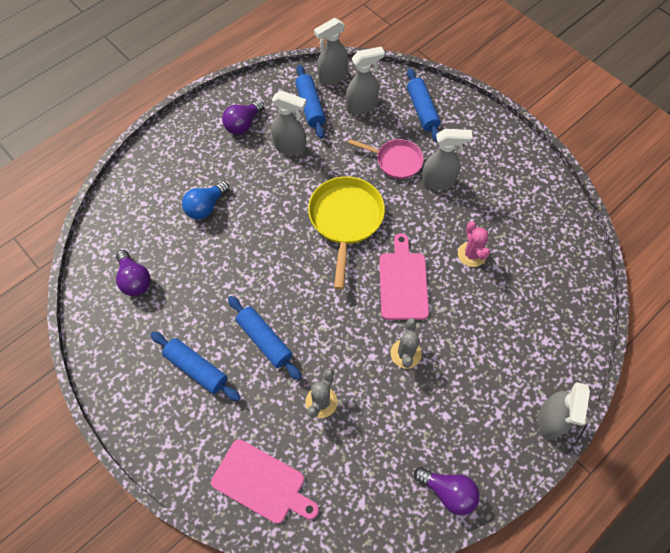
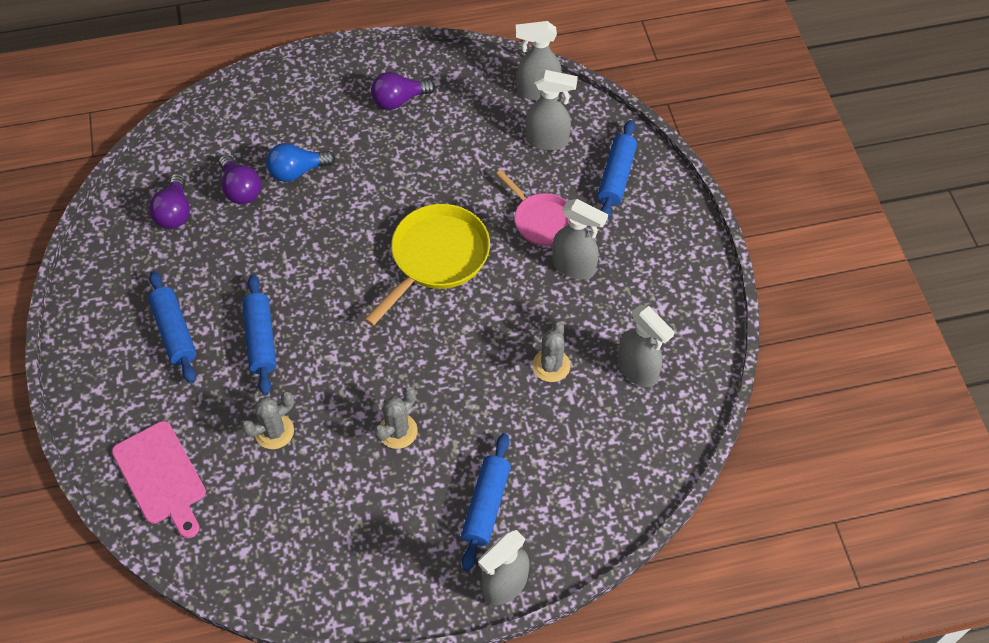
camera: 30 degrees right, 5 degrees down
grey spray bottle [271,90,306,155] -> grey spray bottle moved to [618,305,675,387]
blue rolling pin [295,65,325,139] -> blue rolling pin moved to [461,433,511,571]
pink cutting board [379,233,429,320] -> none
purple light bulb [414,467,480,515] -> purple light bulb moved to [219,155,261,204]
pink cactus [458,221,490,267] -> grey cactus [532,322,571,382]

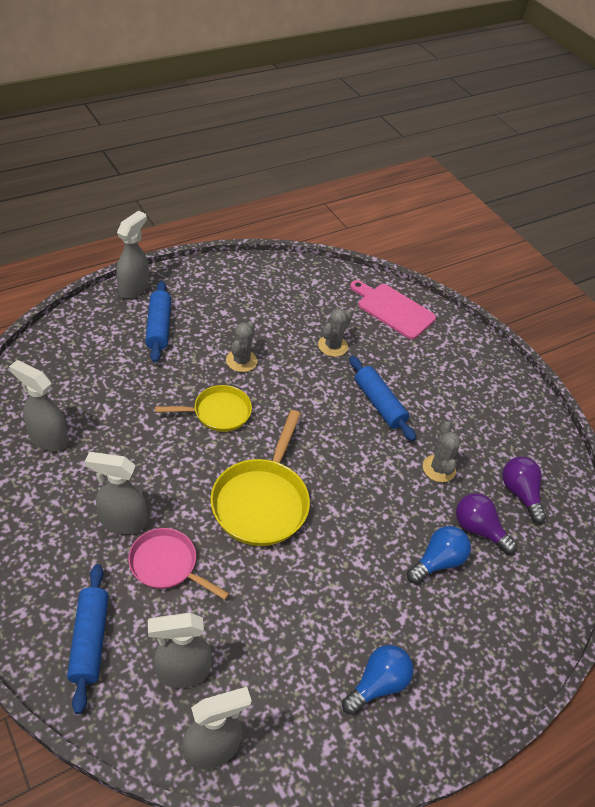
camera: 155 degrees right, 10 degrees down
blue rolling pin [148,271,196,383] -> none
purple light bulb [371,72,435,110] -> blue light bulb [342,645,414,715]
grey cactus [532,322,571,382] -> grey cactus moved to [423,422,461,482]
none -> yellow pan [155,385,252,432]

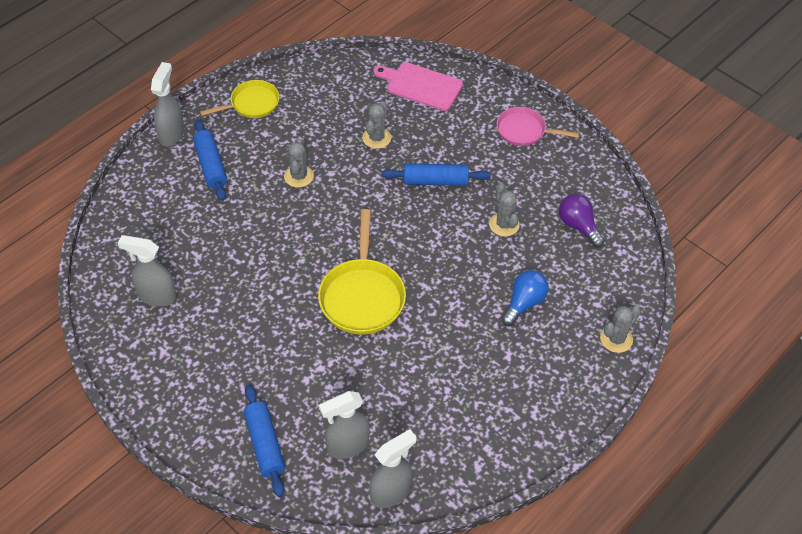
camera: 10 degrees left, 5 degrees up
grey spray bottle [85,452,147,534] -> none
pink pan [128,528,229,600] -> pink pan moved to [497,107,579,146]
yellow pan [155,385,252,432] -> yellow pan moved to [200,80,279,118]
blue light bulb [342,645,414,715] -> none
blue rolling pin [349,356,416,441] -> blue rolling pin turned 45 degrees counterclockwise [381,164,491,186]
purple light bulb [456,493,517,554] -> none
none -> grey cactus [600,306,641,353]

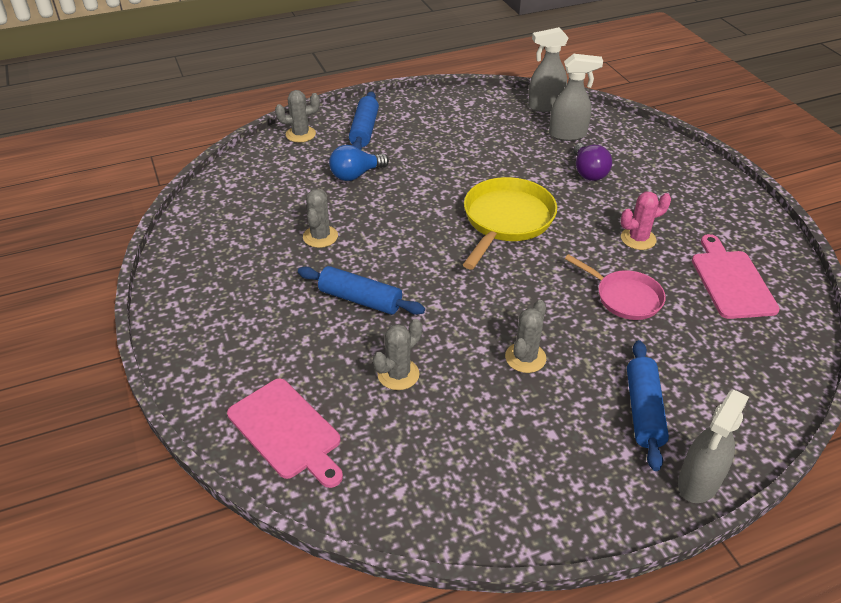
camera: 155 degrees left, 10 degrees down
grey spray bottle [118,235,177,306] -> pink cutting board [692,234,780,319]
yellow pan [200,80,279,118] -> none
blue rolling pin [243,385,285,497] -> blue rolling pin moved to [349,91,379,150]
pink pan [497,107,579,146] -> pink pan moved to [565,254,666,320]
purple light bulb [559,194,605,248] -> purple light bulb moved to [574,143,612,181]
none -> pink cactus [621,192,671,250]

